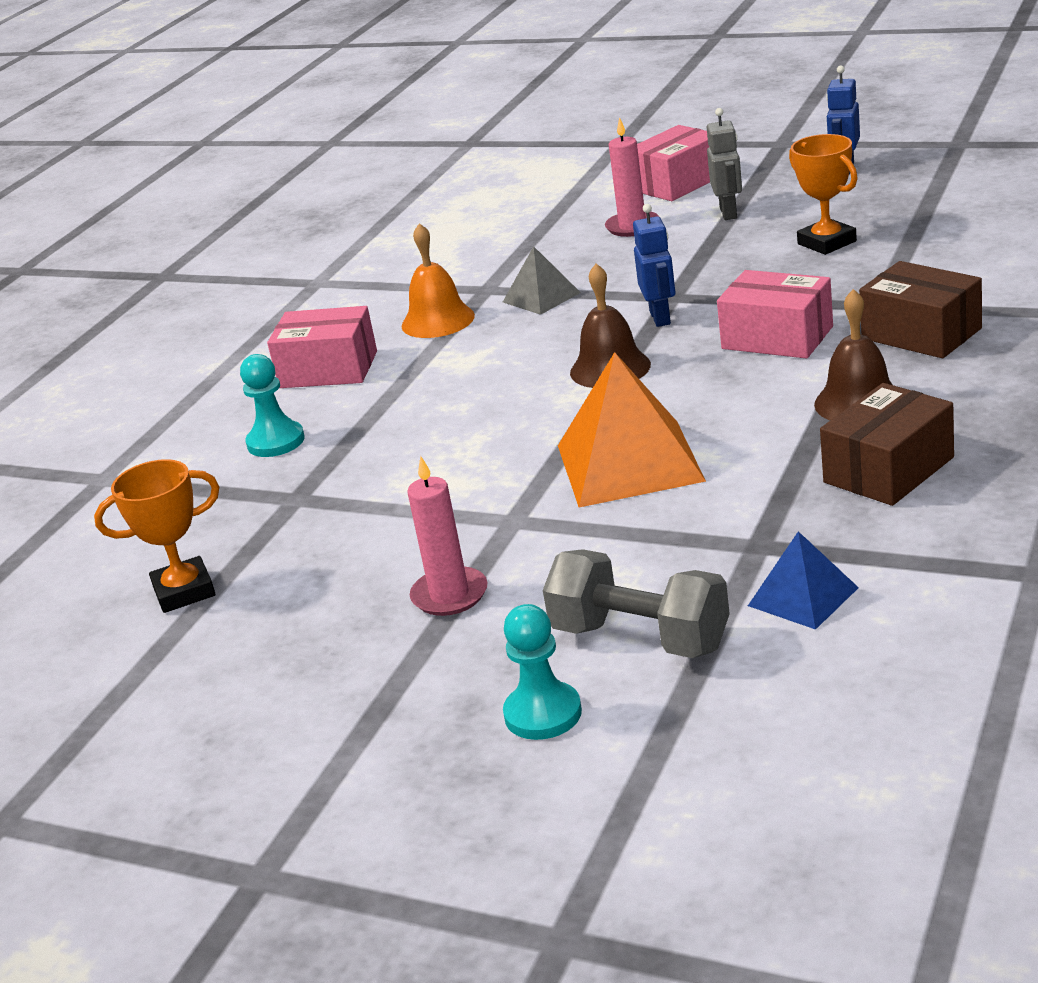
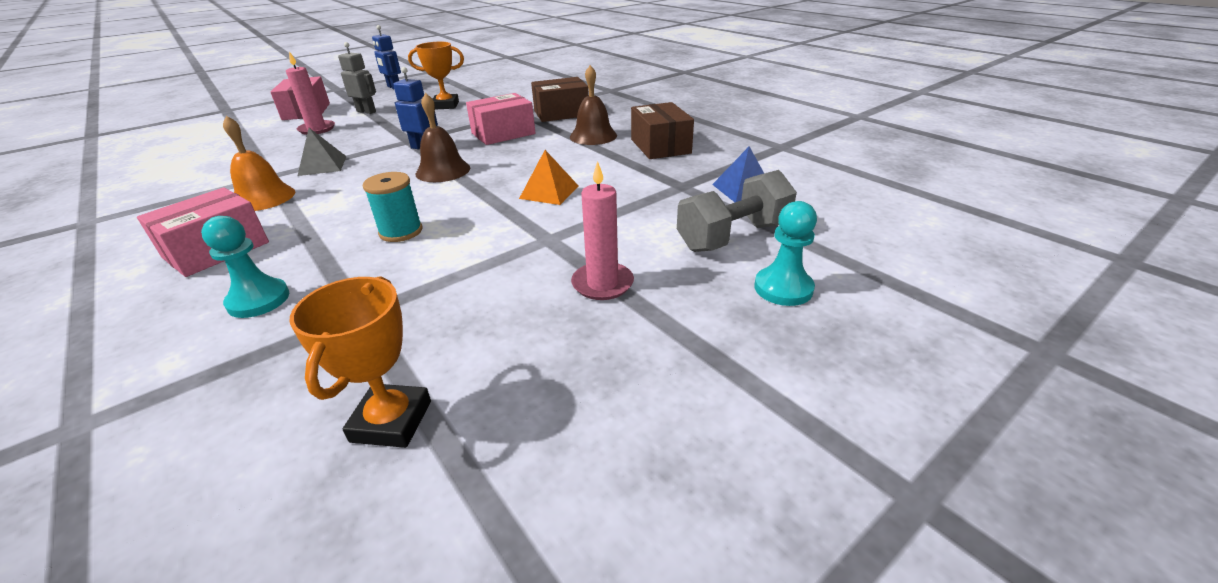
camera: 65 degrees left, 5 degrees up
orange pyramid [558,352,706,508] -> orange pyramid [519,150,578,205], size x0.54
none -> turquoise spool [363,172,422,242]

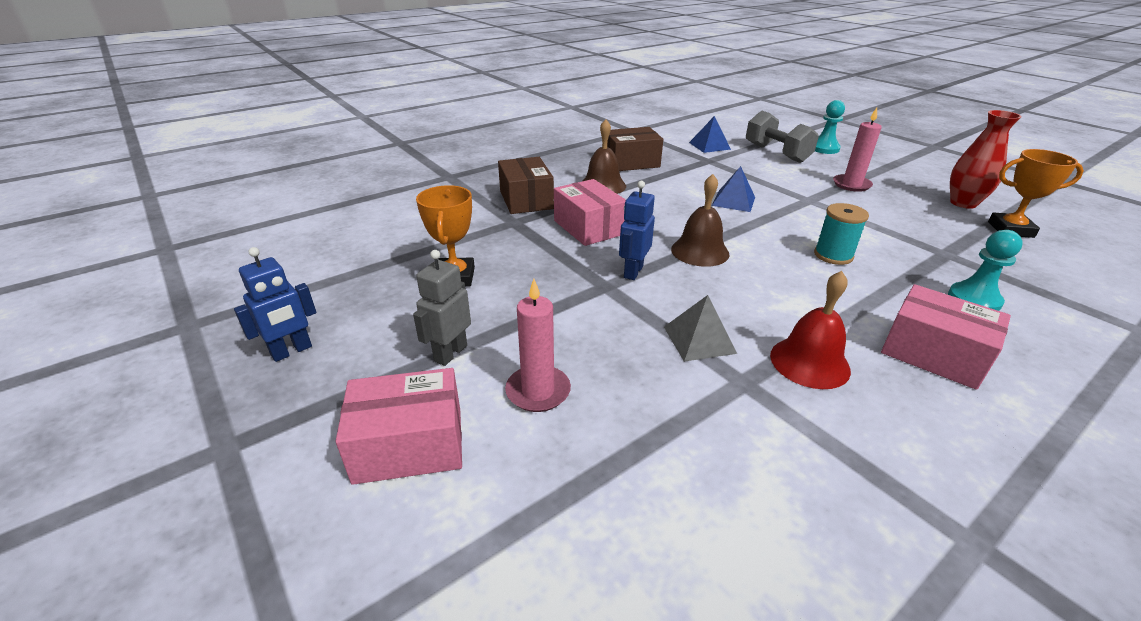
camera: 90 degrees left, 0 degrees up
orange bell [223,116,295,211] -> red bell [770,271,851,389]
orange pyramid [519,150,578,205] -> blue pyramid [712,166,755,212]
none -> red vase [950,110,1022,209]

